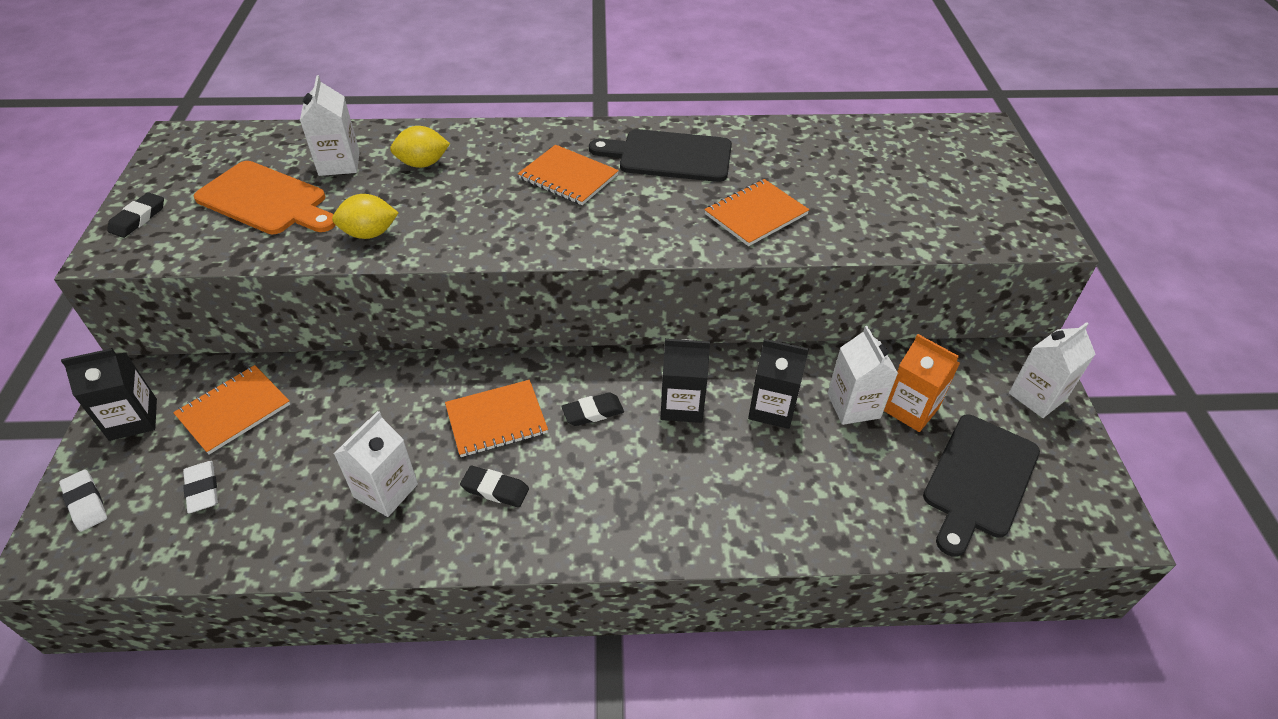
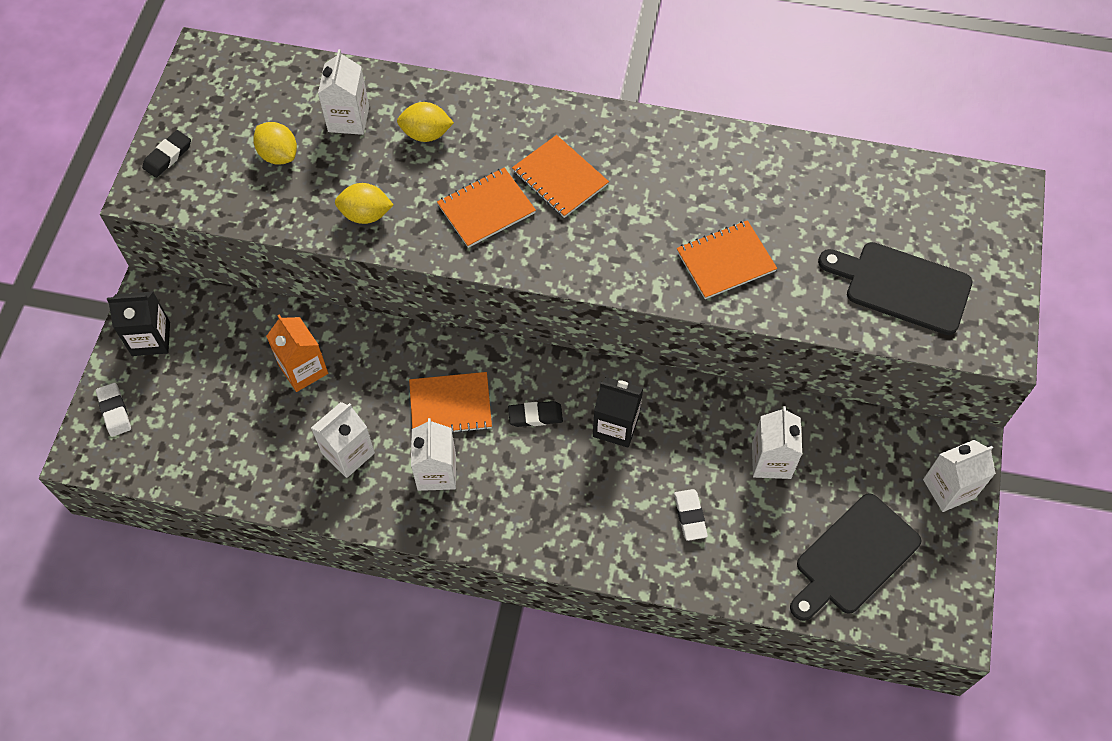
camera: 15 degrees right, 15 degrees up
orange notebook [173,365,290,454] -> orange notebook moved to [437,167,536,248]
white eraser [183,461,218,514] -> white eraser moved to [674,489,708,541]
orange cutting board [194,161,336,234] -> yellow lemon [253,122,297,165]
black eraser [460,466,529,508] -> white carton [411,418,456,491]
black cutting board [589,129,732,182] -> black cutting board moved to [818,242,972,335]
black carton [748,339,809,429] -> none
orange carton [884,334,960,432] -> orange carton moved to [266,314,328,392]

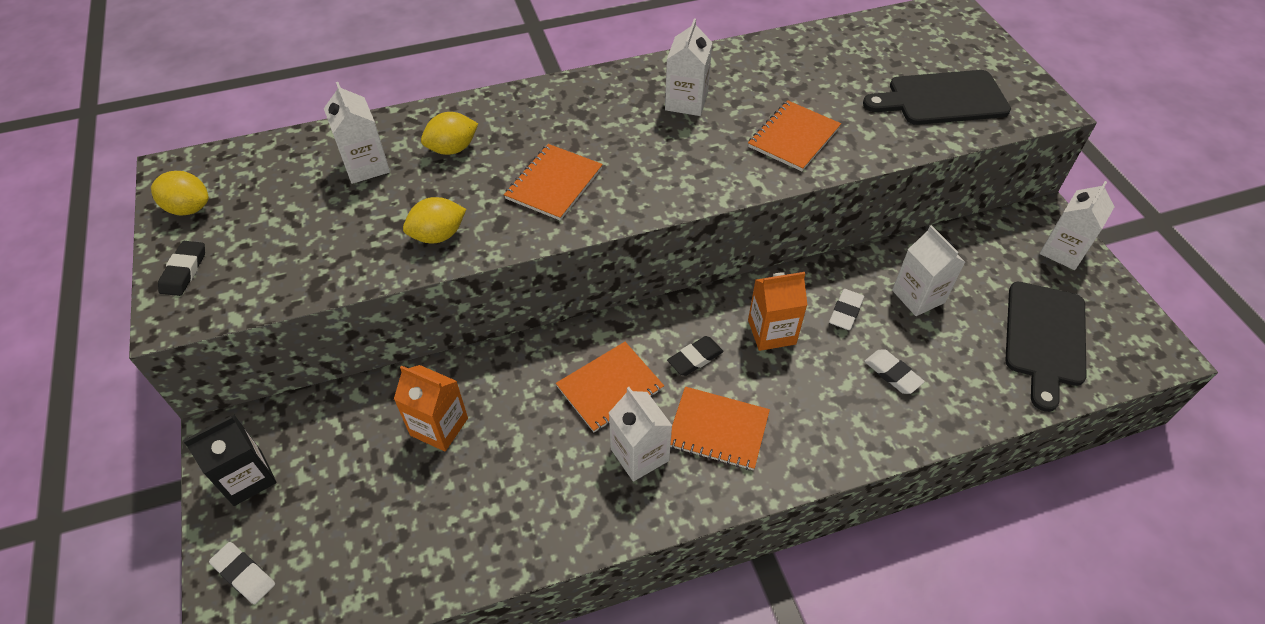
camera: 30 degrees left, 10 degrees down
yellow lemon [253,122,297,165] -> yellow lemon moved to [151,171,209,215]
white carton [311,402,375,478] -> white carton moved to [665,18,712,116]
orange notebook [512,135,609,218] -> orange notebook moved to [670,387,770,470]
black carton [593,377,643,448] -> orange carton [748,272,807,351]
none -> white eraser [829,289,864,330]

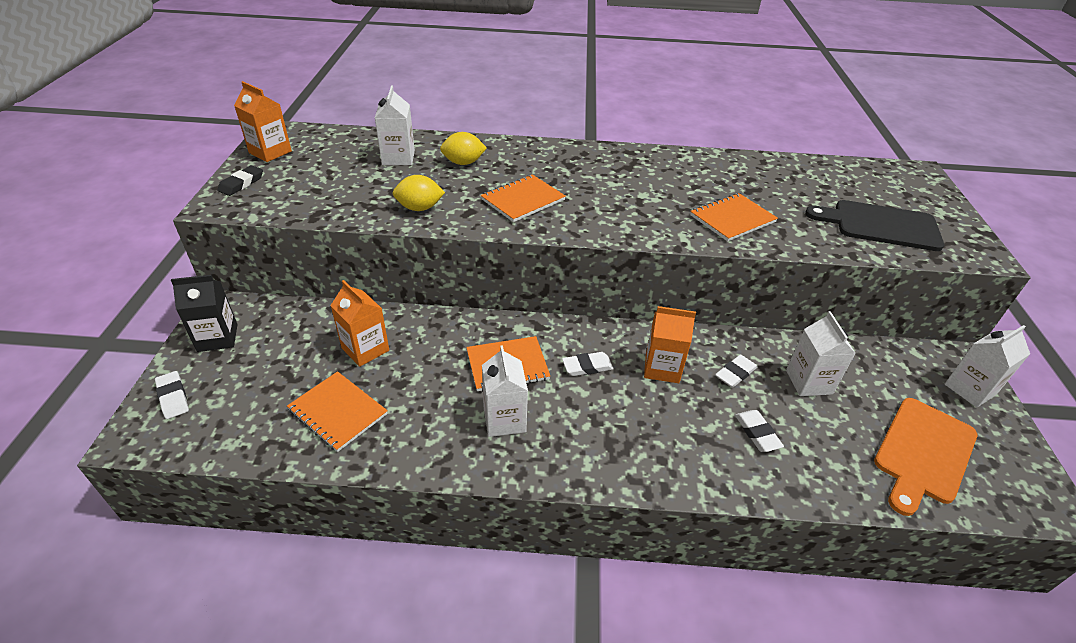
camera: 20 degrees right, 10 degrees down
yellow lemon [151,171,209,215] -> orange carton [234,81,292,162]
white carton [665,18,712,116] -> none
black eraser [667,336,724,376] -> white eraser [562,352,614,376]
orange notebook [670,387,770,470] -> orange notebook moved to [287,371,388,452]
black cutting board [1005,282,1087,412] -> orange cutting board [874,398,977,516]

